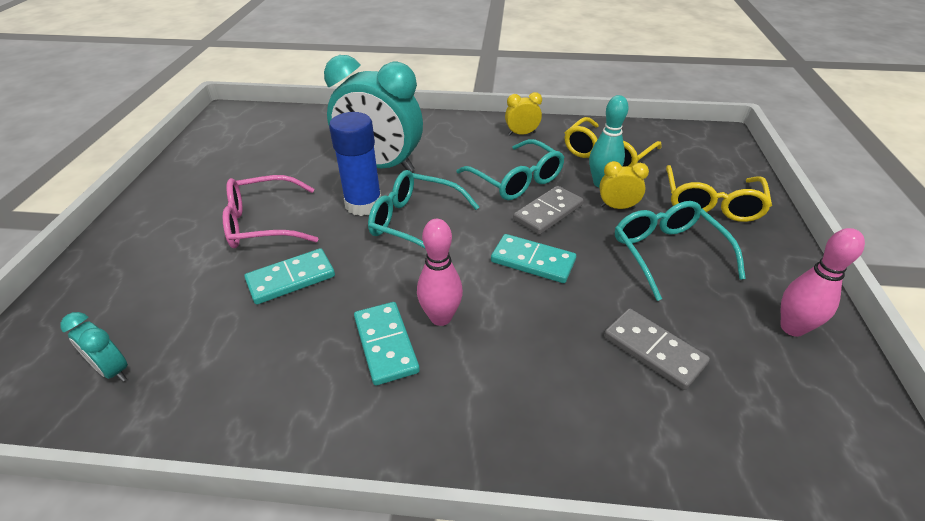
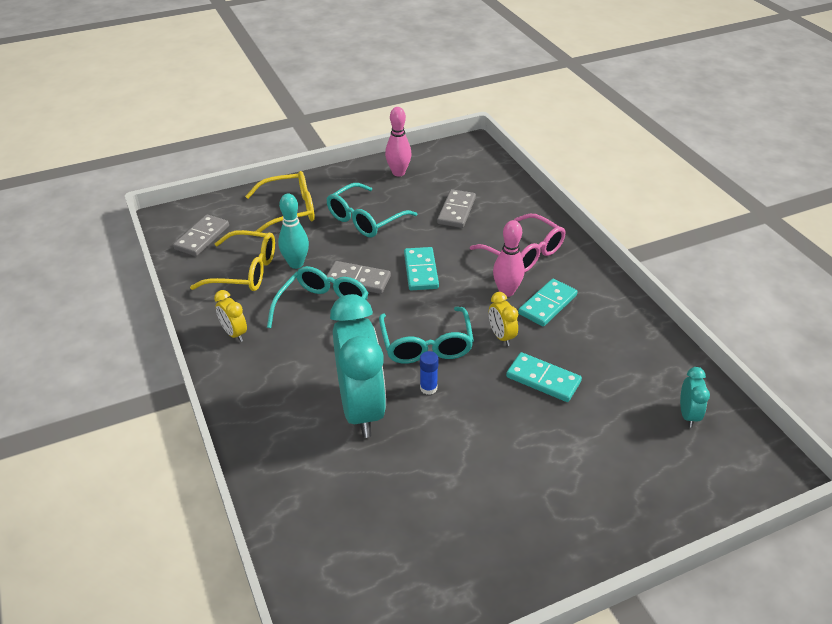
camera: 120 degrees left, 0 degrees up
pink glasses [222,175,318,248] -> pink glasses moved to [470,214,565,272]
blue glue stick [329,112,381,216] -> blue glue stick [420,351,439,395], size x0.48
yellow clock [599,161,649,209] -> yellow clock moved to [489,292,518,346]
none -> grey domino [173,214,229,256]

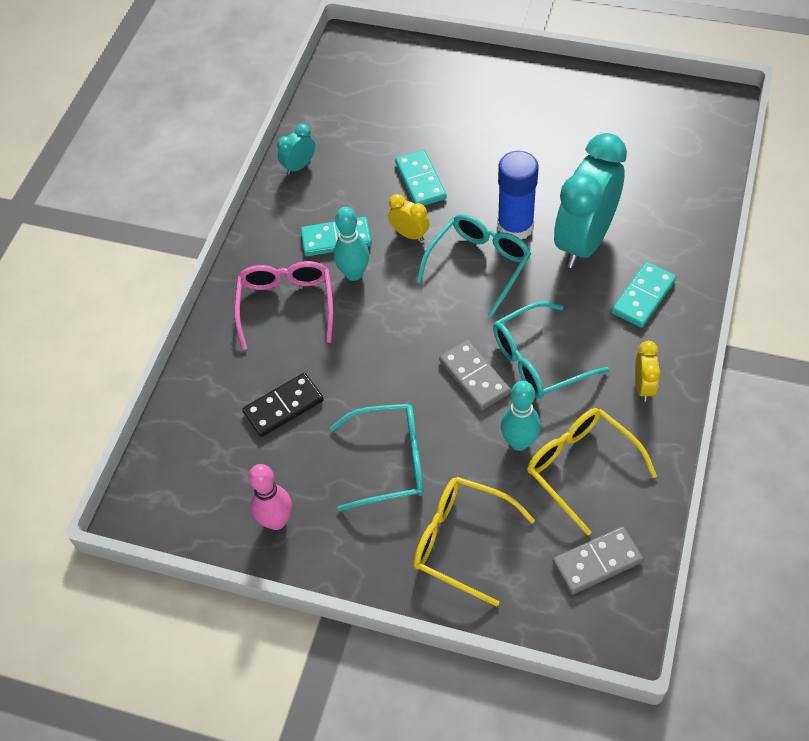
camera: 135 degrees left, 15 degrees up
turquoise domino [404,247,439,290] -> turquoise domino moved to [611,262,676,328]
blue glue stick [420,351,439,395] -> blue glue stick [497,151,538,240], size x2.09
grey domino [437,189,476,228] -> black domino [242,373,324,437]
yellow clock [489,292,518,346] -> yellow clock turned 75 degrees counterclockwise [388,194,429,241]
pink bowling pin [493,220,525,297] -> turquoise bowling pin [334,207,369,281]
turquoise clock [680,367,710,428] -> turquoise clock moved to [277,124,315,175]

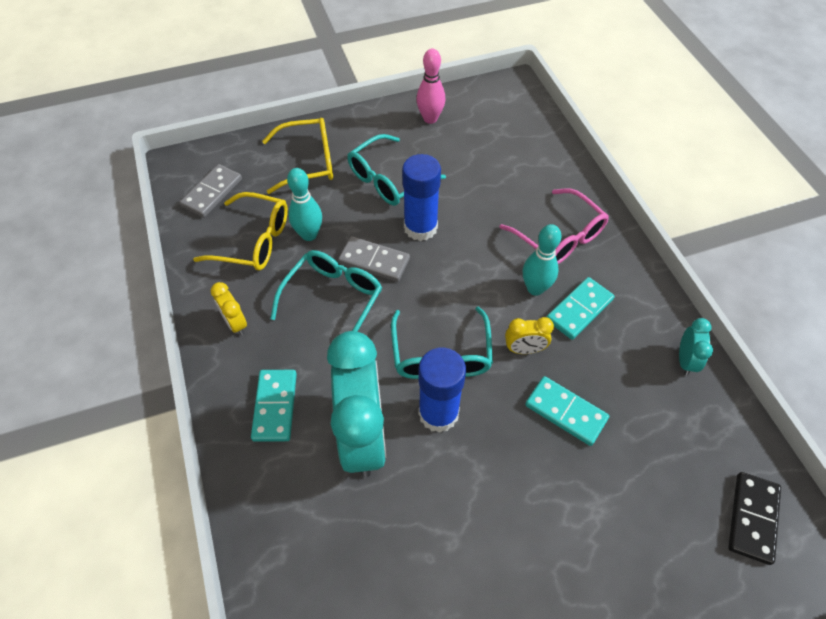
camera: 140 degrees right, 0 degrees up
black domino [242,373,324,437] -> black domino moved to [728,472,781,565]
none -> blue glue stick [402,154,441,241]

